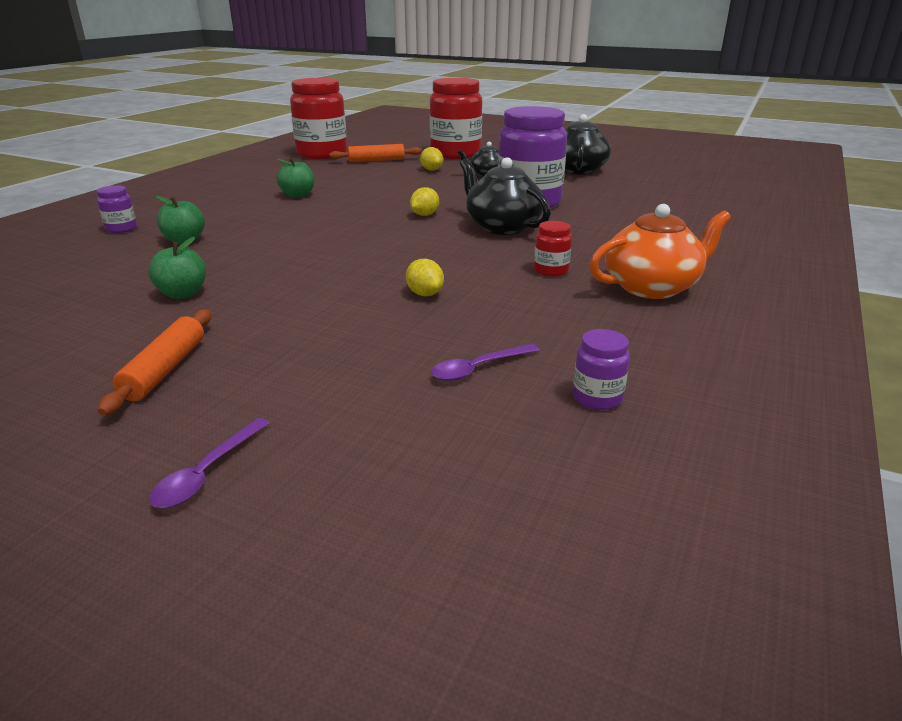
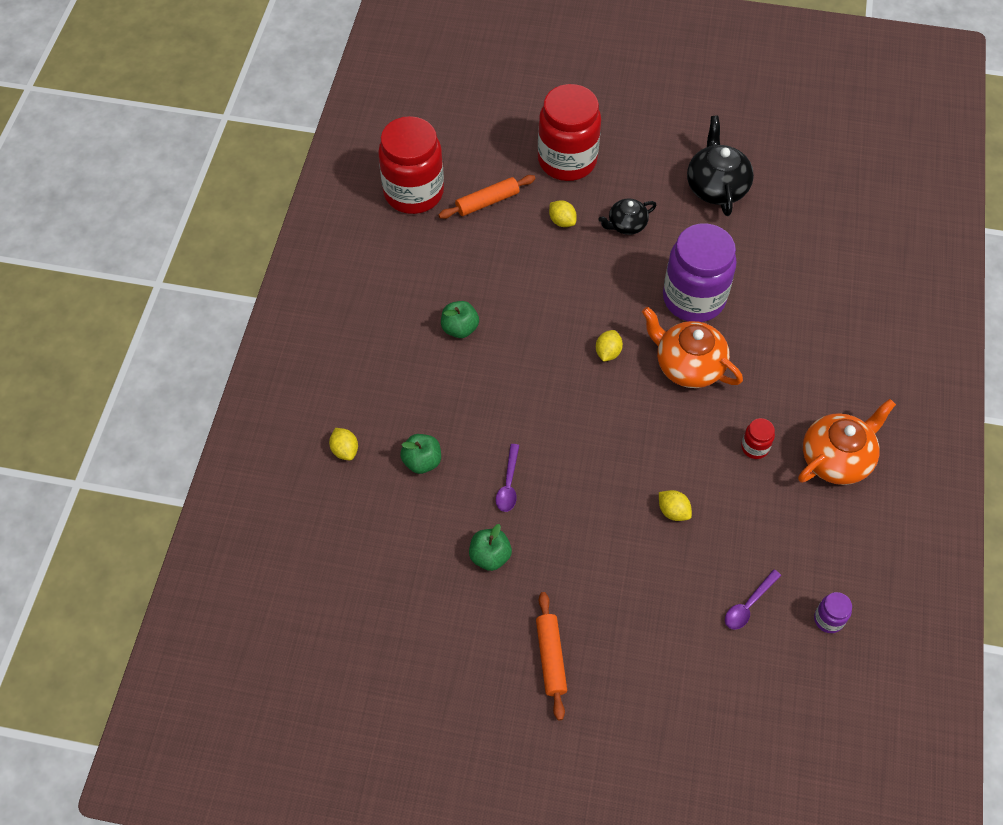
camera: 15 degrees left, 30 degrees up
purple jar [96,185,137,233] -> yellow lemon [329,428,358,460]
purple spoon [149,418,270,508] -> purple spoon moved to [496,444,519,512]
black teapot [460,157,551,235] -> orange teapot [642,307,743,388]

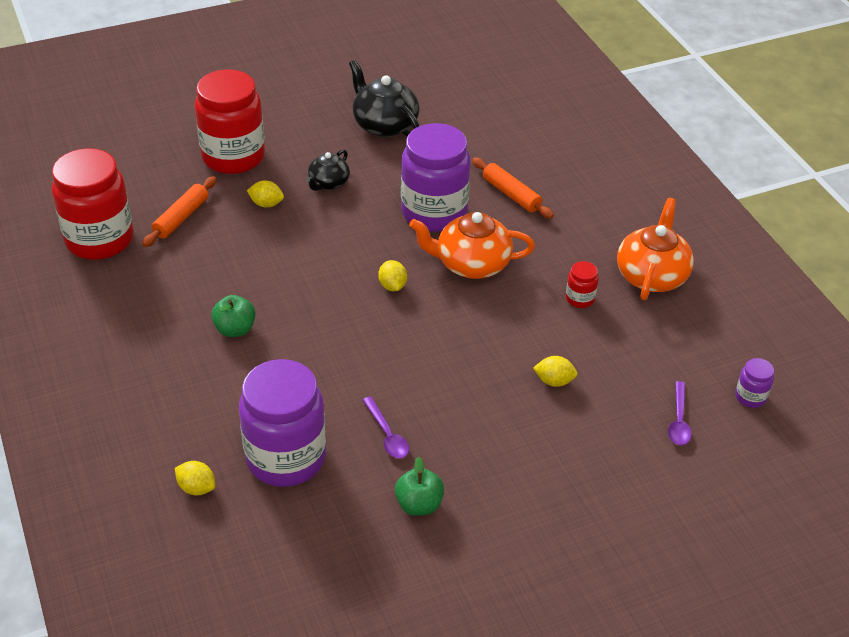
camera: 35 degrees left, 15 degrees down
green apple [400,434,441,474] -> purple jar [239,359,326,487]
orange rolling pin [536,592,567,721] -> orange rolling pin moved to [472,158,554,219]

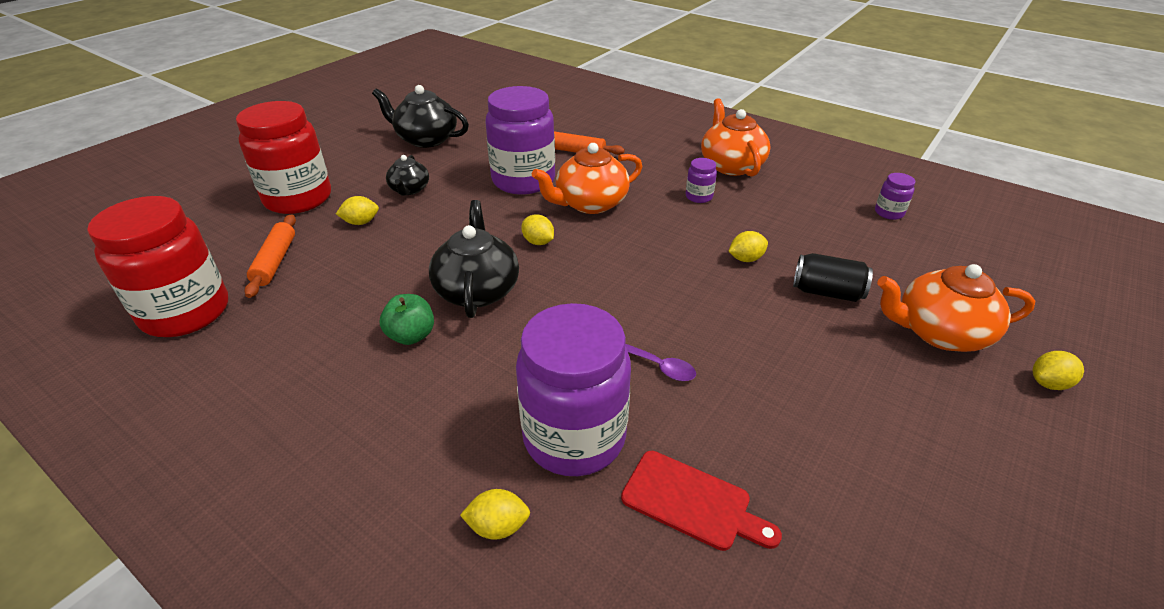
camera: 30 degrees left, 5 degrees down
green apple [395,457,444,516] -> none
red jar [566,261,599,308] -> purple jar [686,158,717,203]
purple spoon [668,381,692,445] -> none
none -> black teapot [429,200,519,318]
none -> red cutting board [621,451,782,551]
none -> black can [793,253,873,302]
none -> orange teapot [877,264,1035,352]
none -> yellow lemon [1033,351,1084,390]

